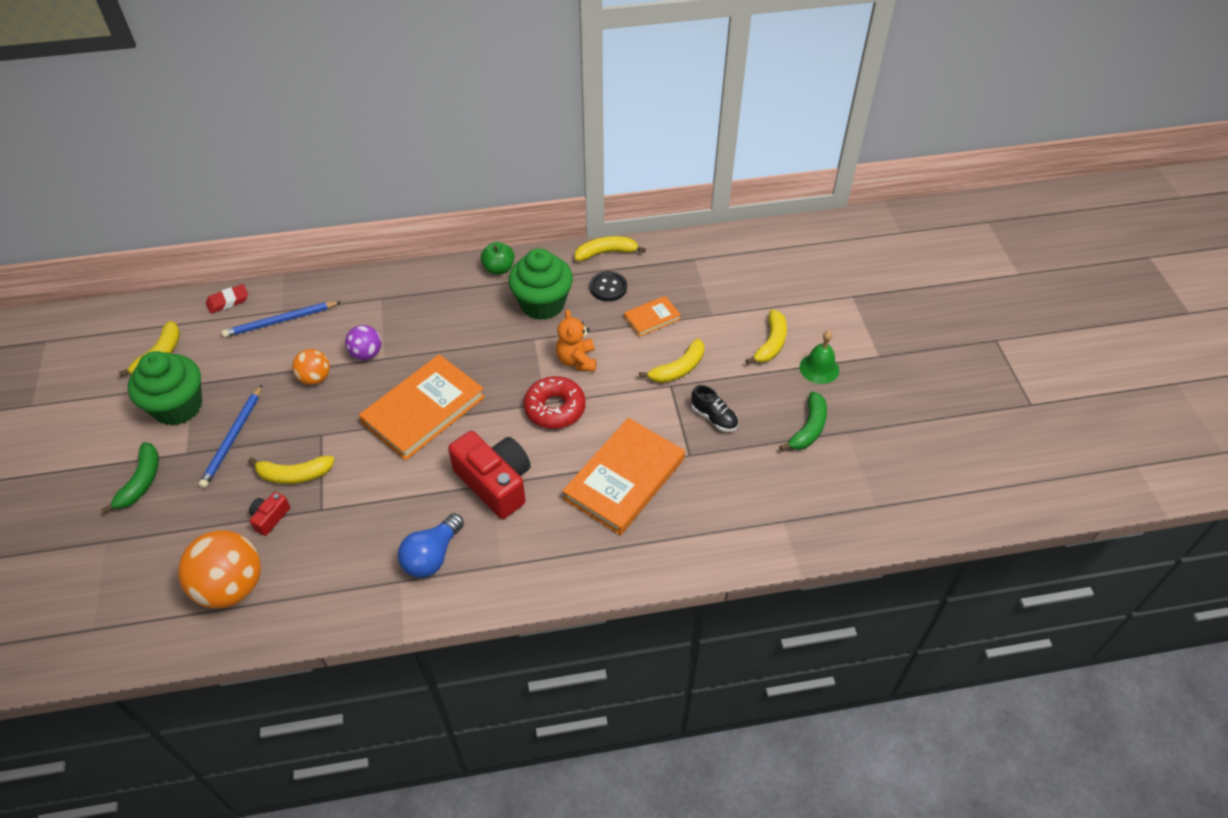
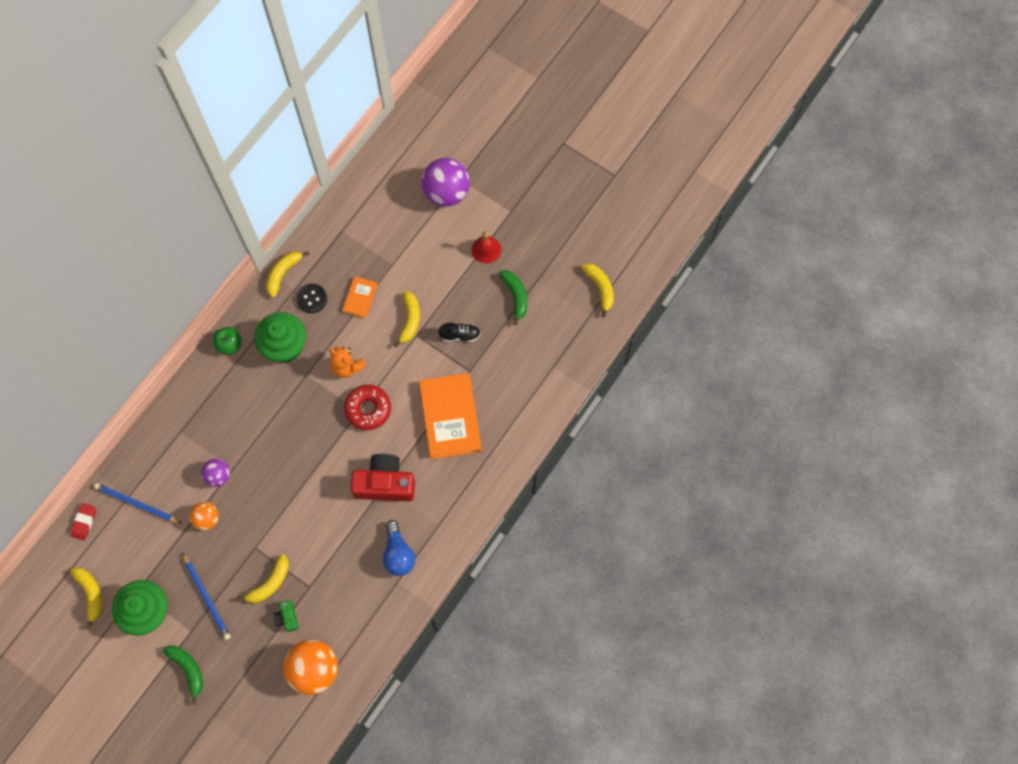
camera: 45 degrees left, 20 degrees up
blue pencil [222,301,341,337] -> blue pencil turned 90 degrees clockwise [94,483,182,524]
red camera [249,492,290,536] -> green camera [273,600,298,632]
orange book [359,354,485,460] -> none
yellow banana [745,310,787,364] -> yellow banana moved to [581,263,614,317]
green bell [800,331,839,384] -> red bell [472,231,501,264]
none -> purple ball [422,158,470,206]

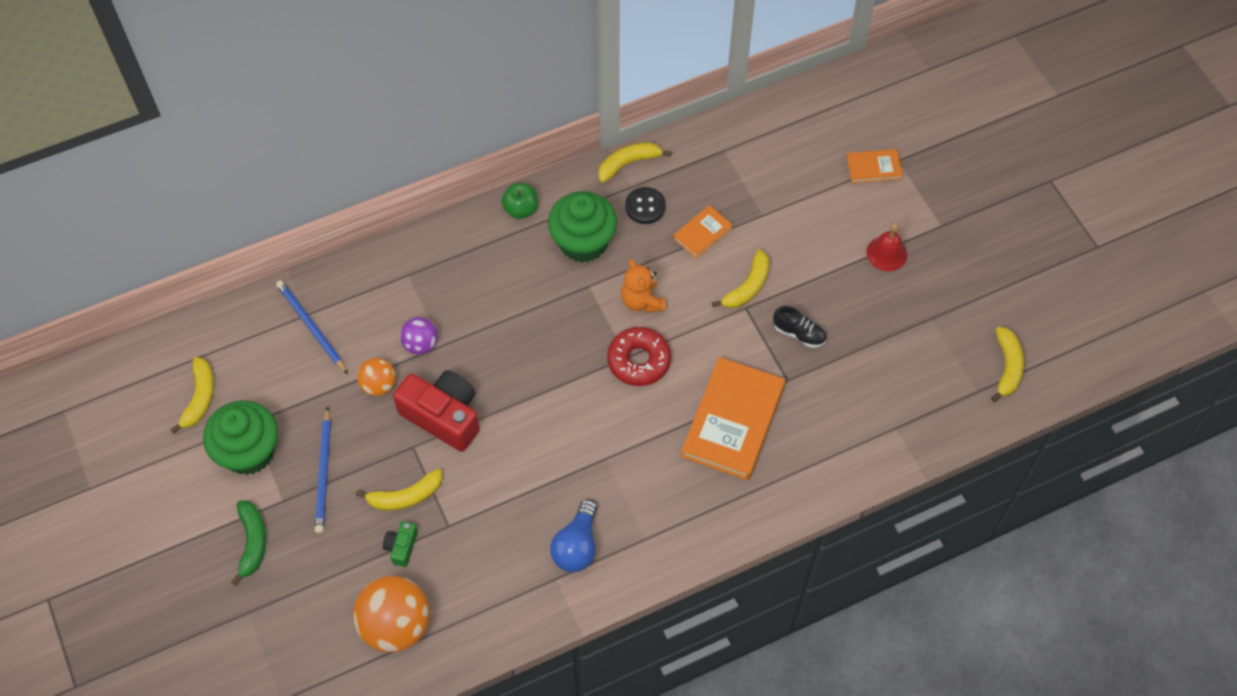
camera: 30 degrees right, 10 degrees down
red eraser [71,503,96,541] -> none
red camera [350,454,415,501] -> red camera moved to [393,370,480,452]
purple ball [422,158,470,206] -> orange book [847,149,903,183]
green banana [499,270,527,326] -> none

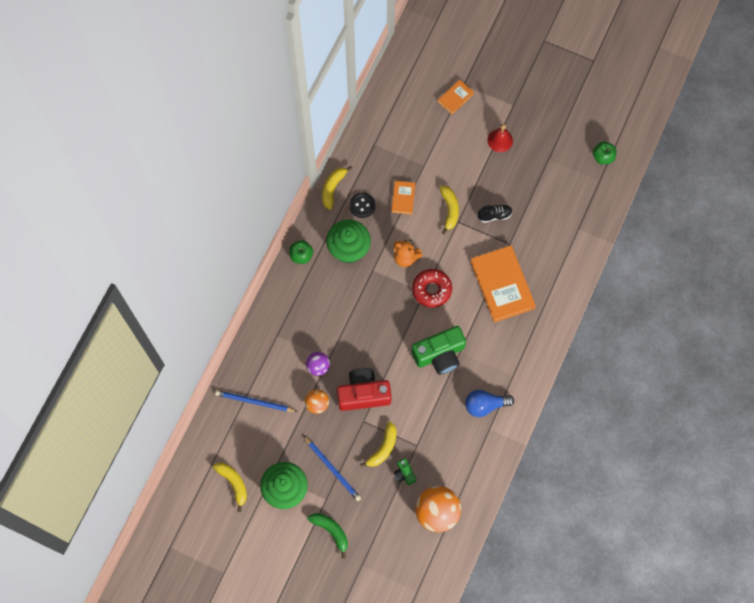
camera: 40 degrees left, 10 degrees up
blue light bulb [550,499,597,572] -> blue light bulb turned 105 degrees clockwise [465,390,514,417]
yellow banana [991,327,1024,402] -> green apple [593,141,616,165]
none -> green camera [411,326,466,375]

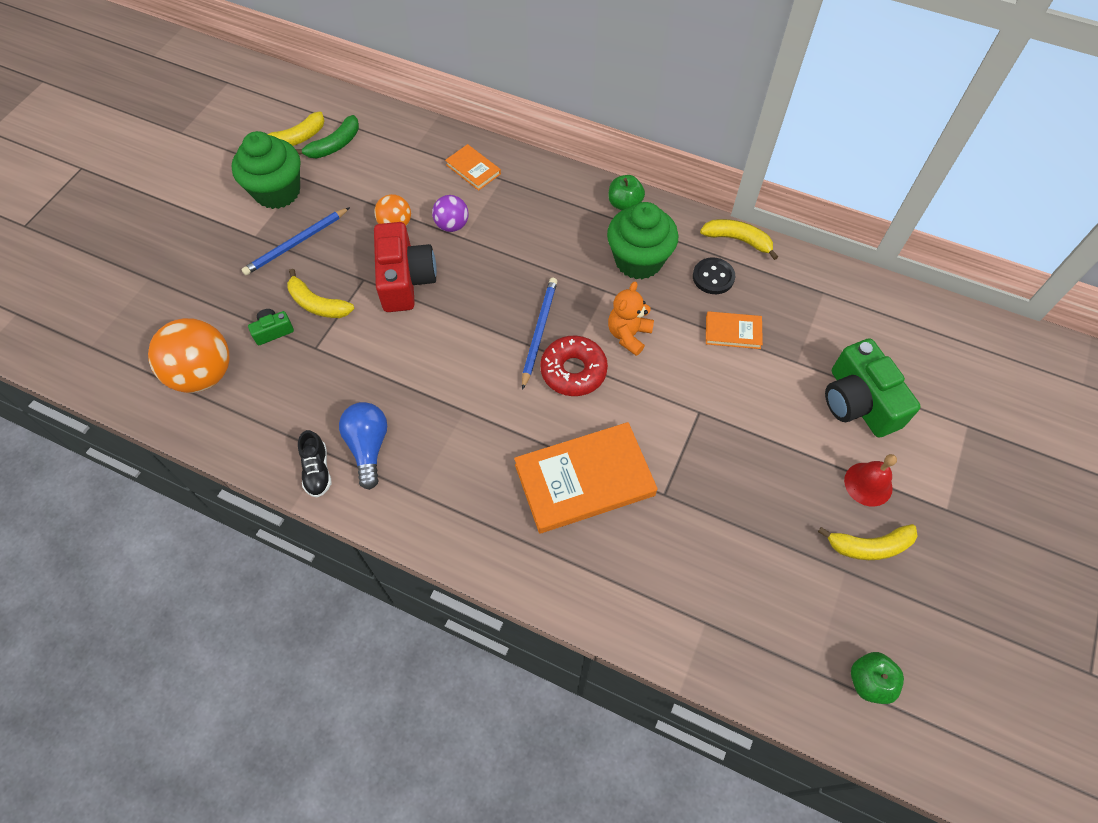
camera: 90 degrees right, 10 degrees down
blue pencil [215,390,298,412] -> blue pencil moved to [522,278,557,390]
green banana [307,513,348,558] -> green banana moved to [296,115,359,159]
green camera [411,326,466,375] -> green camera moved to [825,338,921,438]
orange book [438,80,474,114] -> orange book moved to [445,144,501,191]
yellow banana [440,186,459,234] -> yellow banana moved to [818,524,918,560]
black shoe [478,204,513,223] -> black shoe moved to [298,430,332,498]

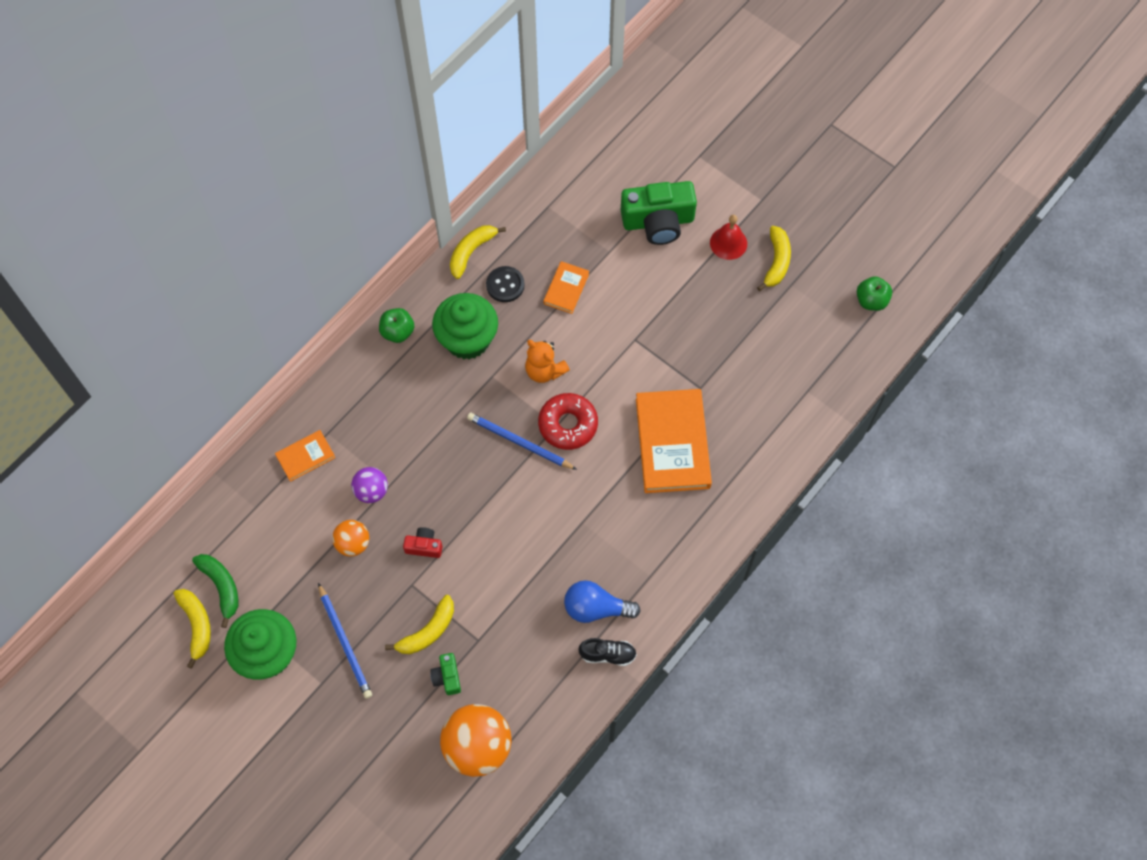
camera: 75 degrees left, 5 degrees up
red camera [374,222,437,312] -> red camera [403,527,442,558], size x0.46

